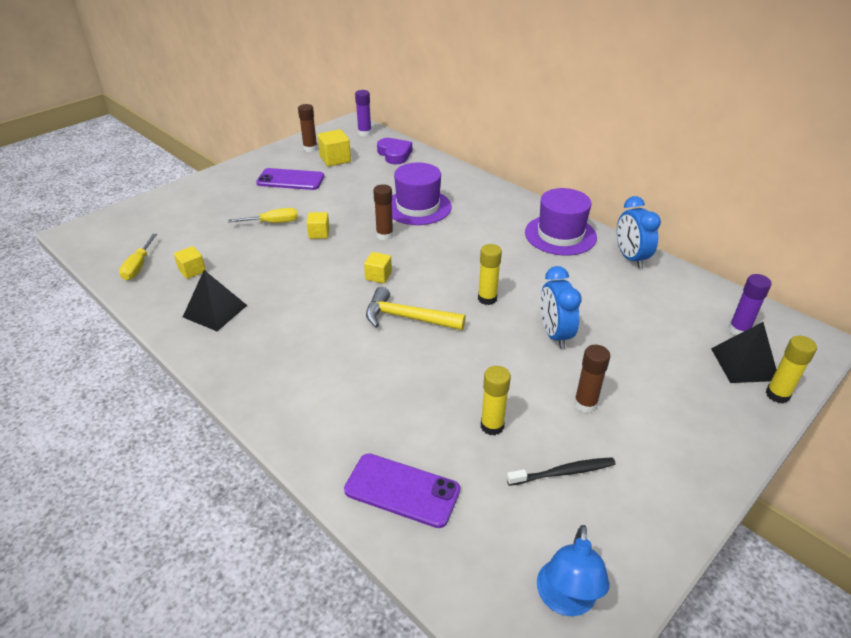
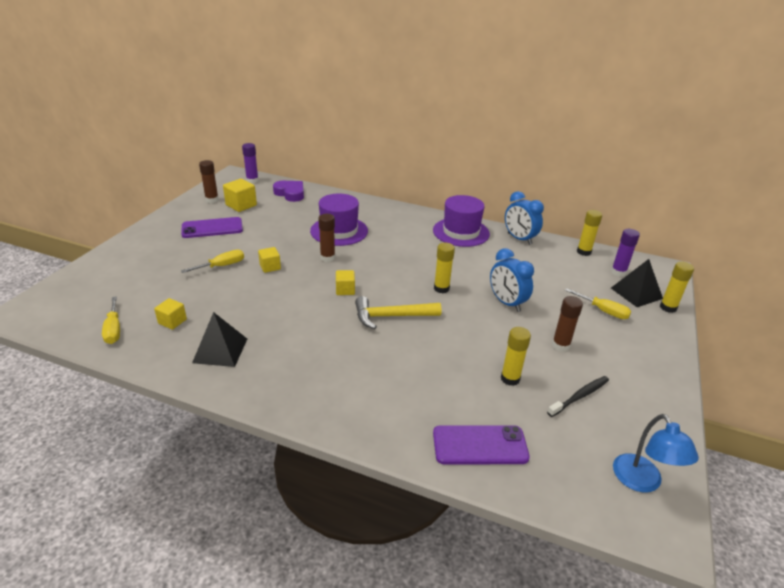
camera: 25 degrees left, 5 degrees down
none -> yellow screwdriver [565,288,631,319]
none -> yellow glue stick [577,210,602,256]

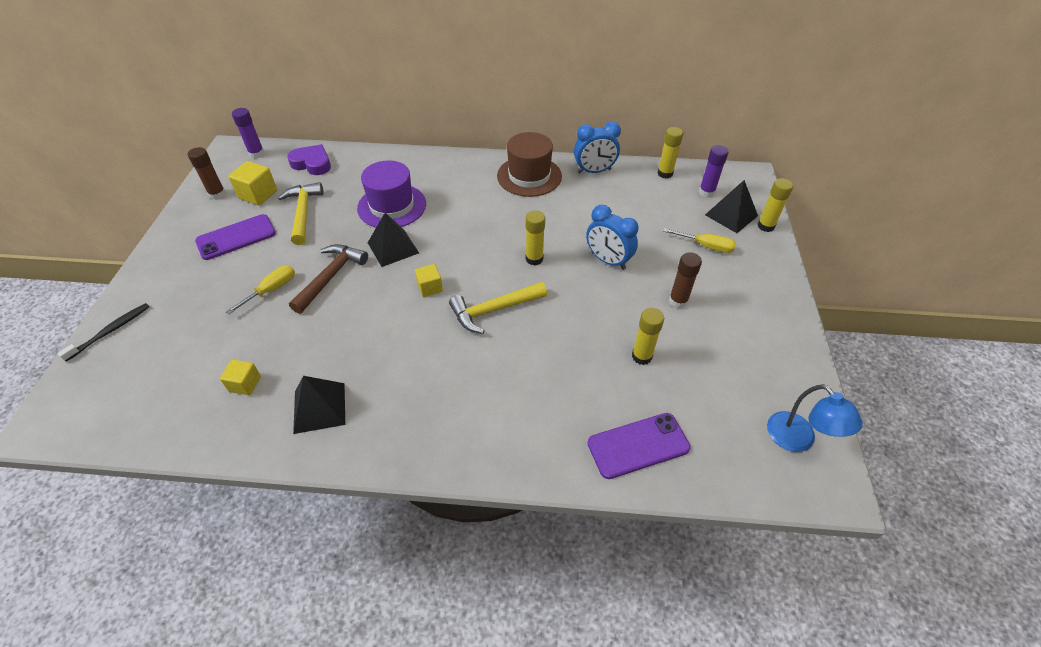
camera: 15 degrees left, 15 degrees up
yellow screwdriver [102,296,120,344] -> none
yellow cube [258,247,281,273] -> brown hammer [289,244,368,314]
brown glue stick [318,214,335,262] -> black pyramid [368,213,419,267]
purple hat [433,195,490,247] -> brown hat [497,132,562,197]
blue clock [505,191,544,245] -> blue clock turned 45 degrees counterclockwise [574,122,621,173]
black toothbrush [547,376,609,417] -> black toothbrush moved to [57,303,150,362]
none -> yellow hammer [278,182,324,245]

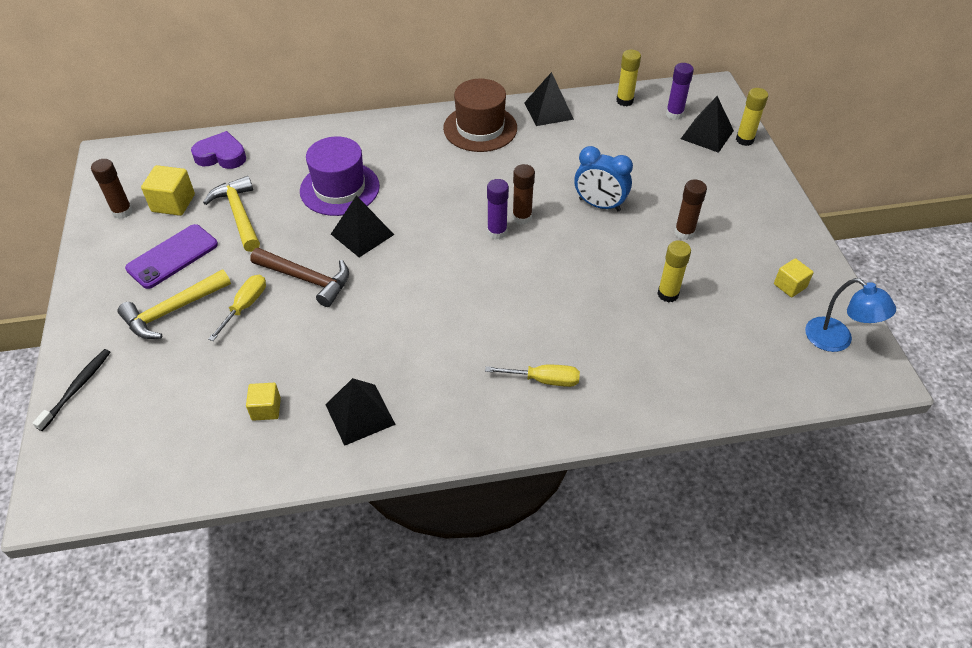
camera: 15 degrees left, 0 degrees up
purple glue stick [232,108,265,158] -> purple glue stick moved to [487,179,509,239]
brown hammer [289,244,368,314] -> brown hammer turned 105 degrees clockwise [250,248,349,307]
yellow cube [415,264,443,297] -> yellow cube moved to [774,258,814,297]
yellow hammer [449,282,547,334] -> yellow hammer moved to [118,269,231,339]
yellow glue stick [526,211,545,266] -> brown glue stick [512,164,535,224]
blue clock [574,122,621,173] -> black pyramid [524,72,574,126]
purple phone [587,413,691,479] -> none
yellow screwdriver [663,228,736,253] -> yellow screwdriver moved to [485,365,580,387]

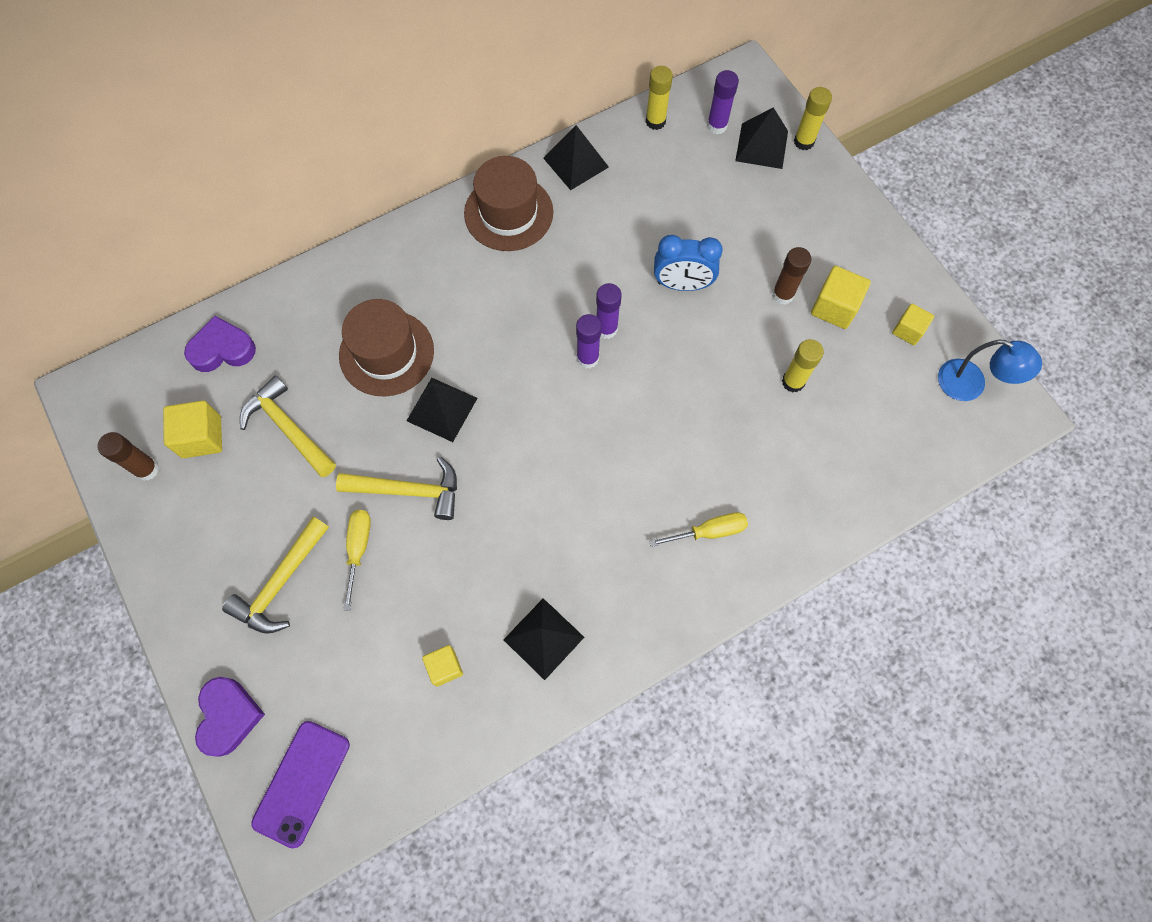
camera: 20 degrees left, 20 degrees up
black toothbrush [33,349,110,431] -> purple heart [195,677,265,756]
purple phone [125,224,218,289] -> purple phone moved to [251,721,350,849]
brown hammer [250,248,349,307] -> yellow hammer [336,457,457,520]
purple hat [300,137,380,216] -> brown hat [339,299,434,397]
brown glue stick [512,164,535,224] -> purple glue stick [596,283,622,339]
none -> yellow cube [811,266,871,329]

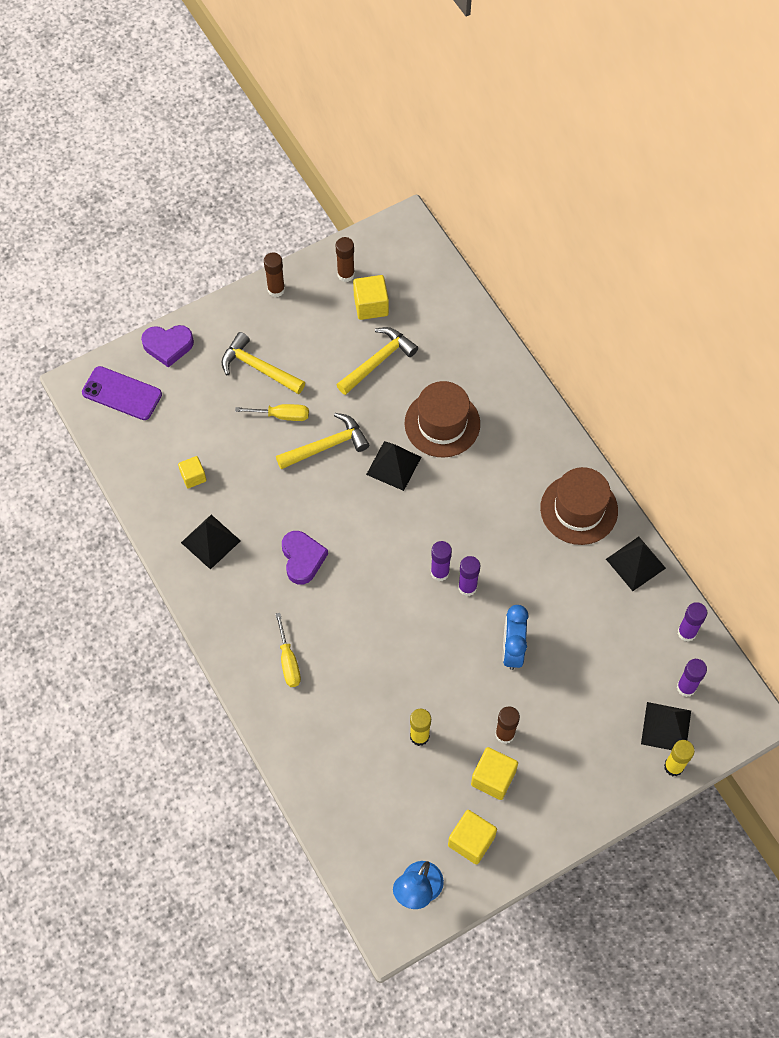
camera: 90 degrees right, 5 degrees down
purple heart [184,316,256,372] -> purple heart moved to [282,531,328,585]
yellow hammer [336,457,457,520] -> yellow hammer turned 120 degrees counterclockwise [276,413,369,469]
yellow glue stick [646,66,673,130] -> purple glue stick [678,602,707,642]
yellow cube [892,304,934,345] -> yellow cube [448,810,497,864], size x1.53
none -> brown glue stick [264,252,285,297]

